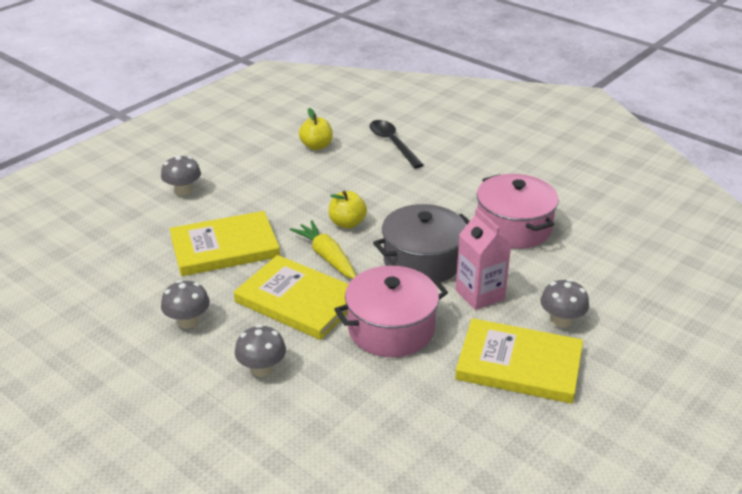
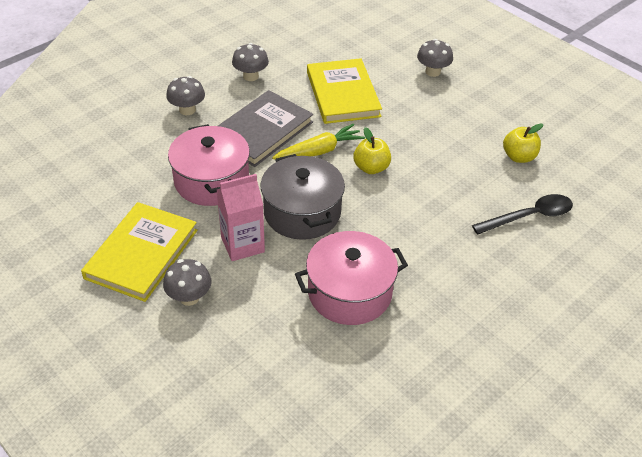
camera: 95 degrees right, 10 degrees up
yellow book [234,255,348,340] -> grey book [218,90,313,167]

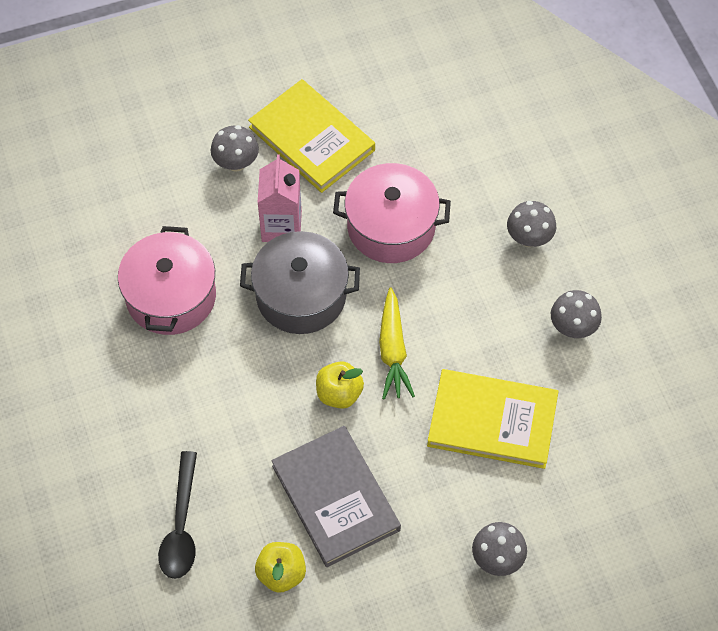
camera: 115 degrees right, 15 degrees up
grey book [218,90,313,167] -> grey book moved to [271,426,401,567]

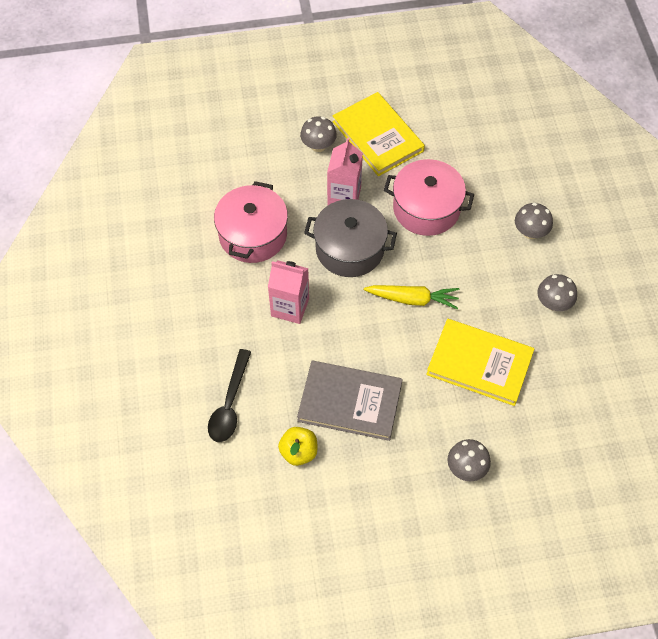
camera: 10 degrees right, 0 degrees up
grey book [271,426,401,567] -> grey book turned 60 degrees counterclockwise [297,361,403,441]
yellow apple [316,361,364,409] -> none
yellow carrot [379,287,415,399] -> yellow carrot turned 90 degrees counterclockwise [364,285,459,309]
none -> pink carton [268,260,309,324]

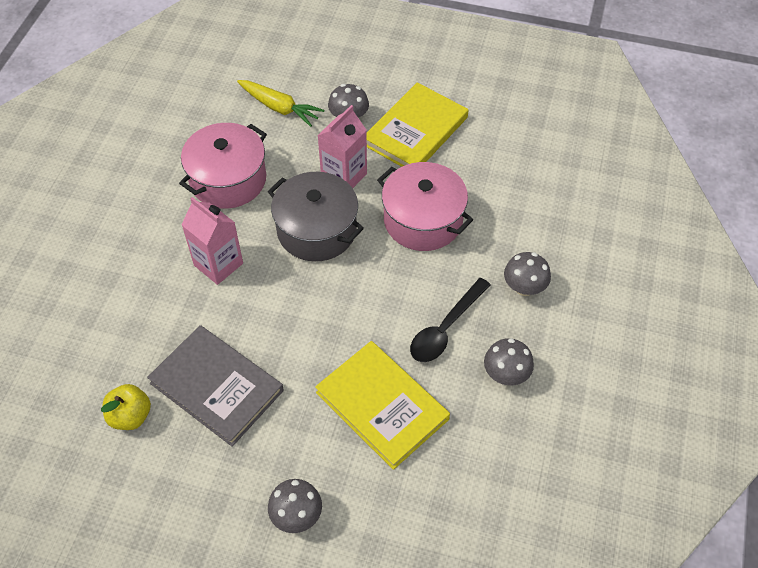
camera: 25 degrees right, 5 degrees down
black spoon [208,349,251,442] -> black spoon moved to [410,278,491,362]
yellow book [333,92,425,176] -> yellow book turned 45 degrees clockwise [366,82,469,167]
yellow carrot [364,285,459,309] -> yellow carrot moved to [237,80,324,127]

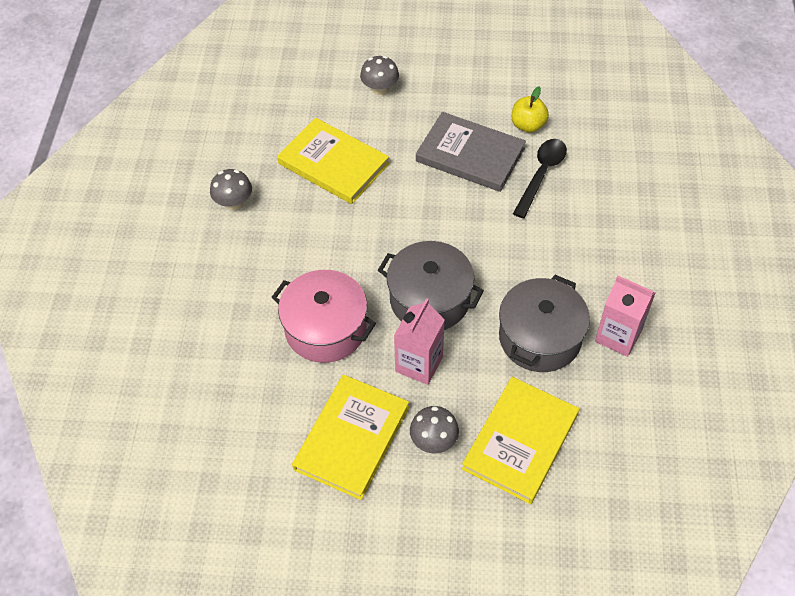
camera: 170 degrees right, 0 degrees up
pink pot [179,123,267,209] -> grey pot [499,275,590,372]
pink carton [181,197,243,285] -> pink carton moved to [595,275,655,357]
yellow carrot [237,80,324,127] -> yellow book [462,377,579,504]
black spoon [410,278,491,362] -> black spoon moved to [513,139,567,218]
grey mushroom [504,252,551,296] -> none

